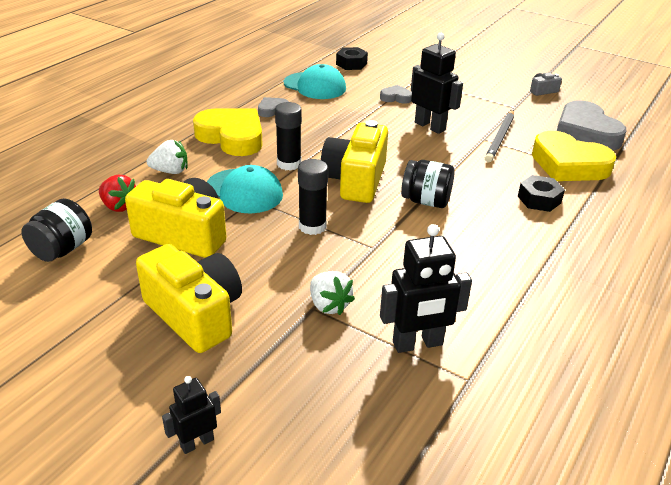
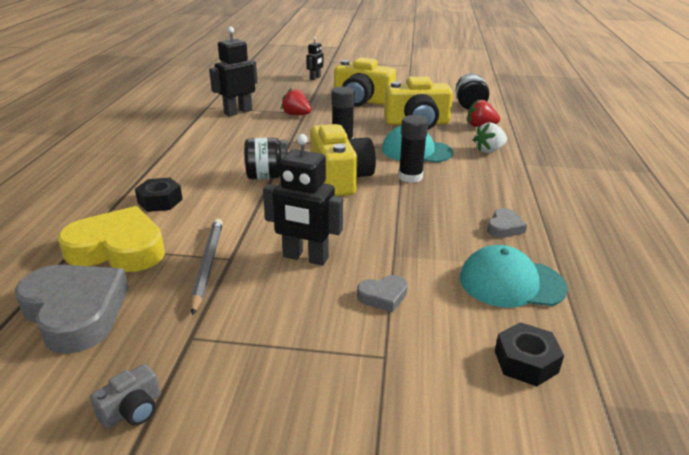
camera: 155 degrees right, 5 degrees down
yellow heart [193,109,263,156] -> none
white strawberry [310,271,355,315] -> red strawberry [281,88,312,115]

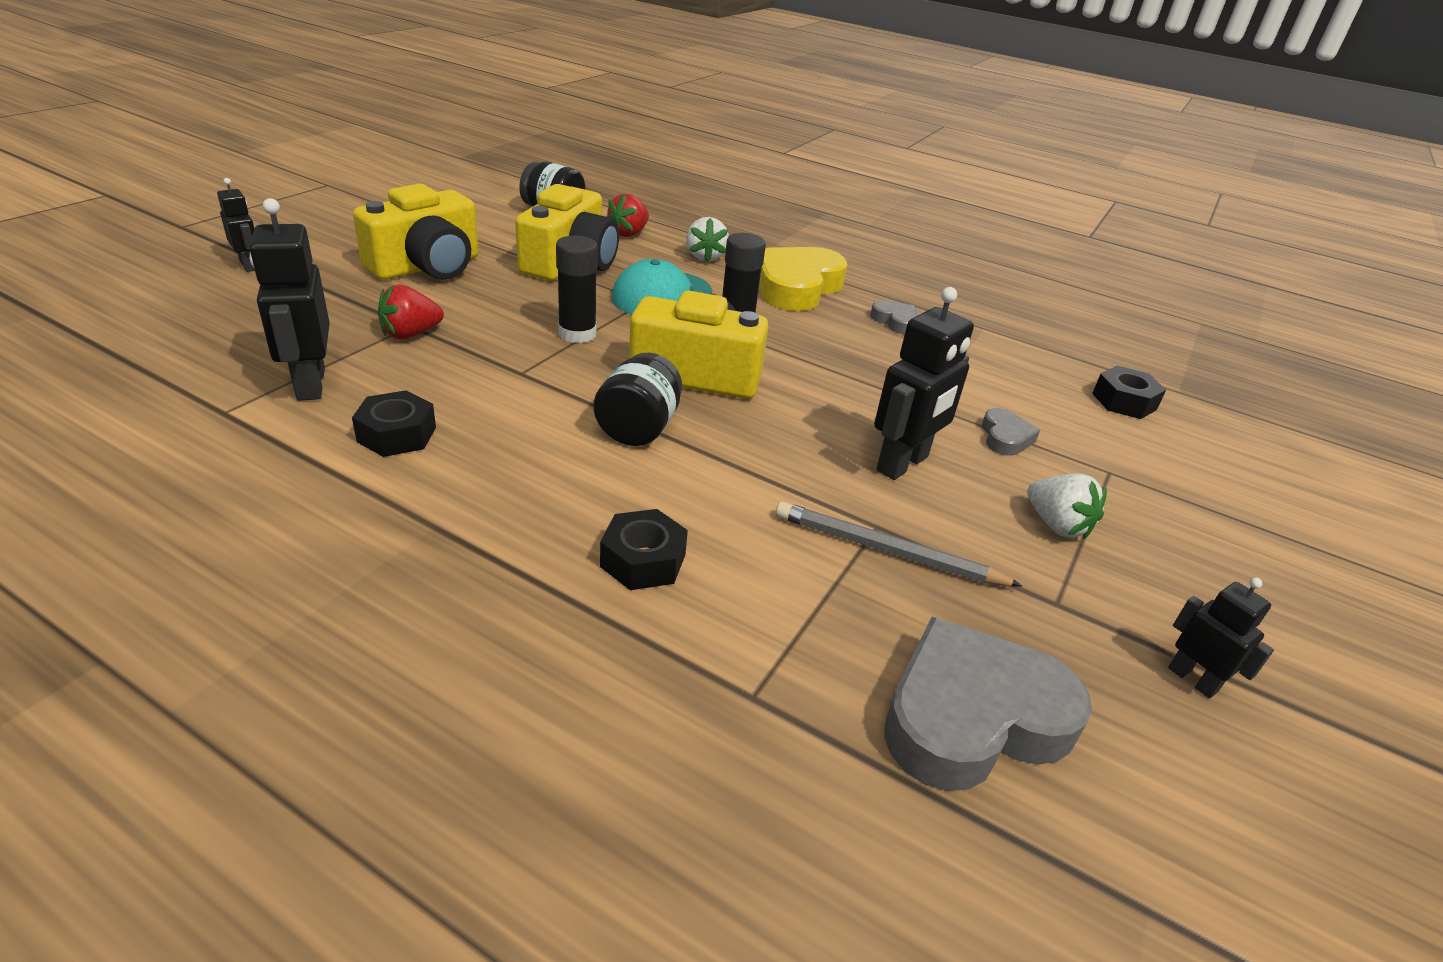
camera: 70 degrees left, 5 degrees up
yellow heart [58,206,165,272] -> yellow heart moved to [759,247,848,311]
grey camera [90,364,161,429] -> black robot [1168,578,1274,699]
turquoise cap [460,245,568,307] -> none
none -> black nut [352,390,436,457]
none -> white strawberry [1027,473,1107,539]

